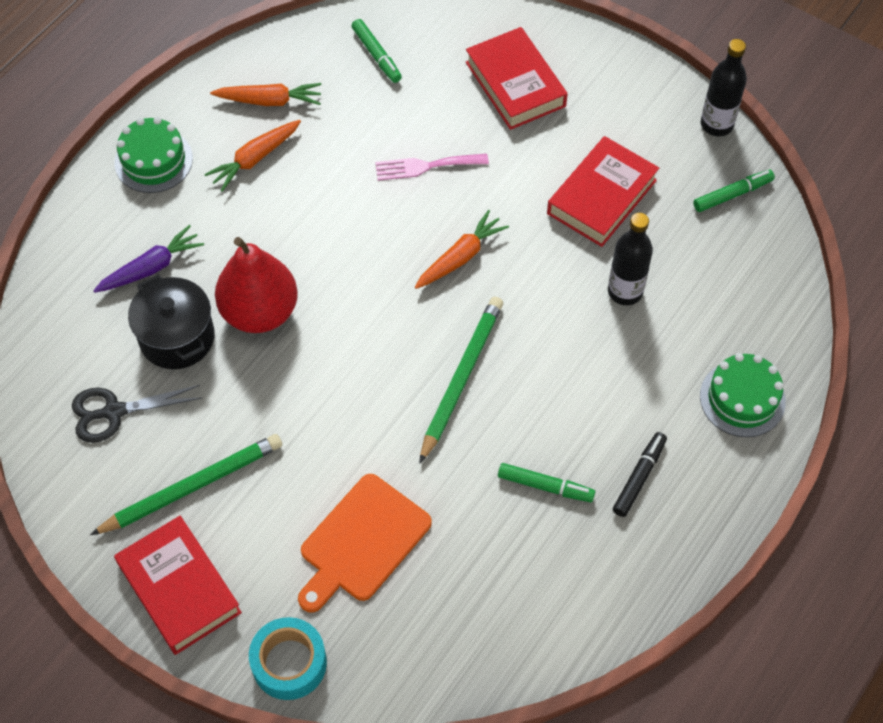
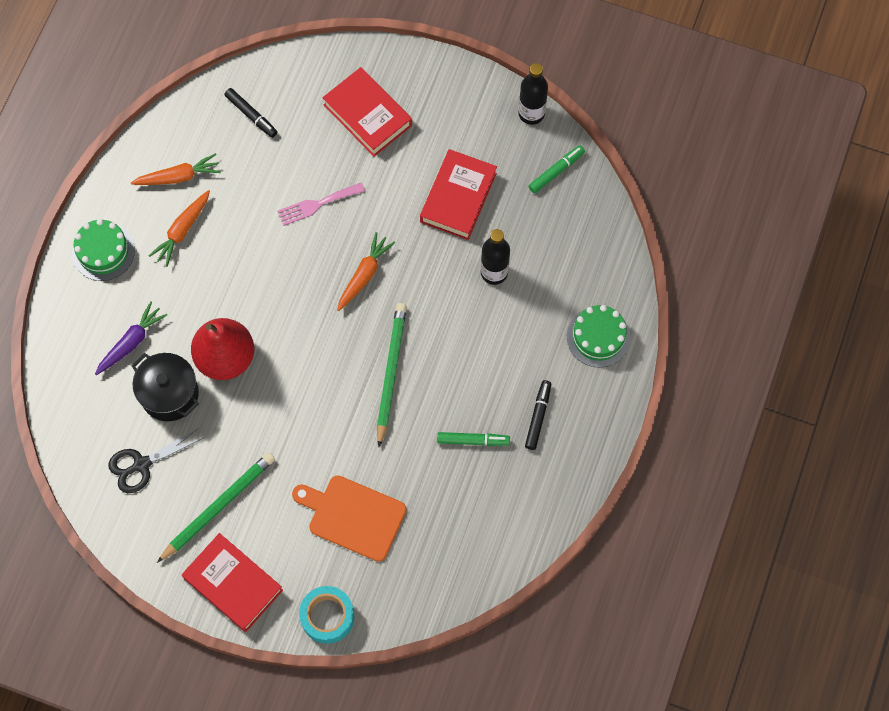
camera: 15 degrees left, 10 degrees up
orange cutting board [298,474,432,613] -> orange cutting board turned 90 degrees clockwise [292,475,407,562]
green marker [352,19,402,83] -> black marker [224,88,277,138]

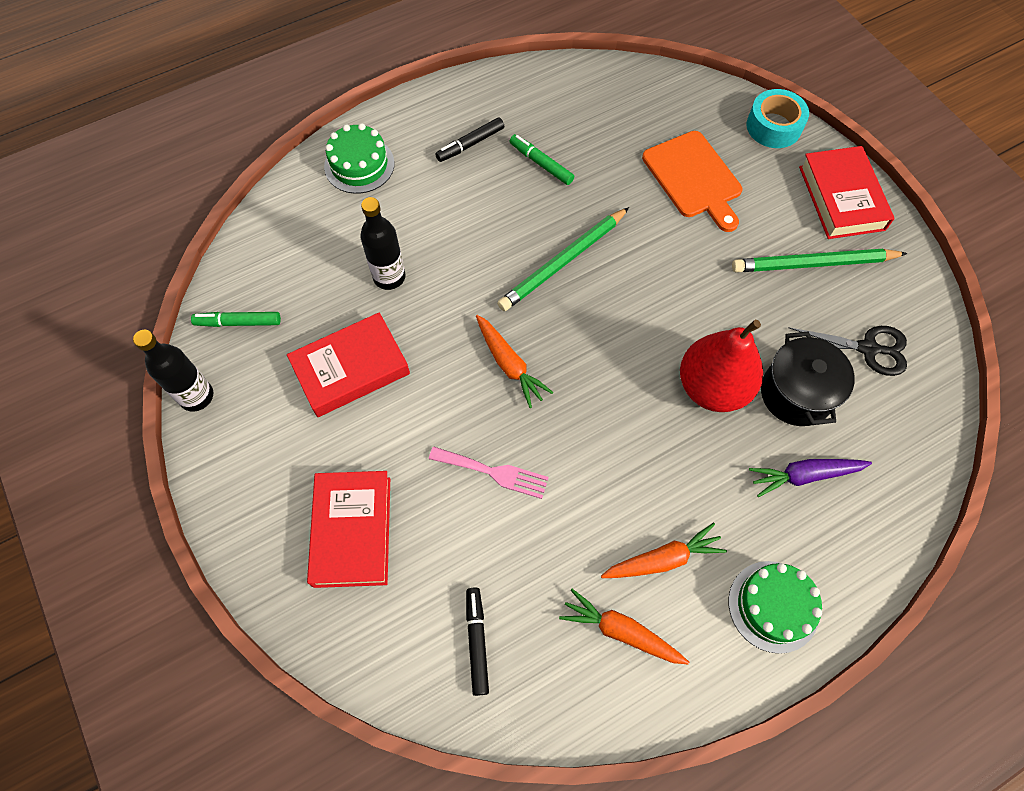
camera: 140 degrees left, 5 degrees down
orange carrot [337,232,395,311] -> orange carrot turned 105 degrees counterclockwise [476,315,553,408]

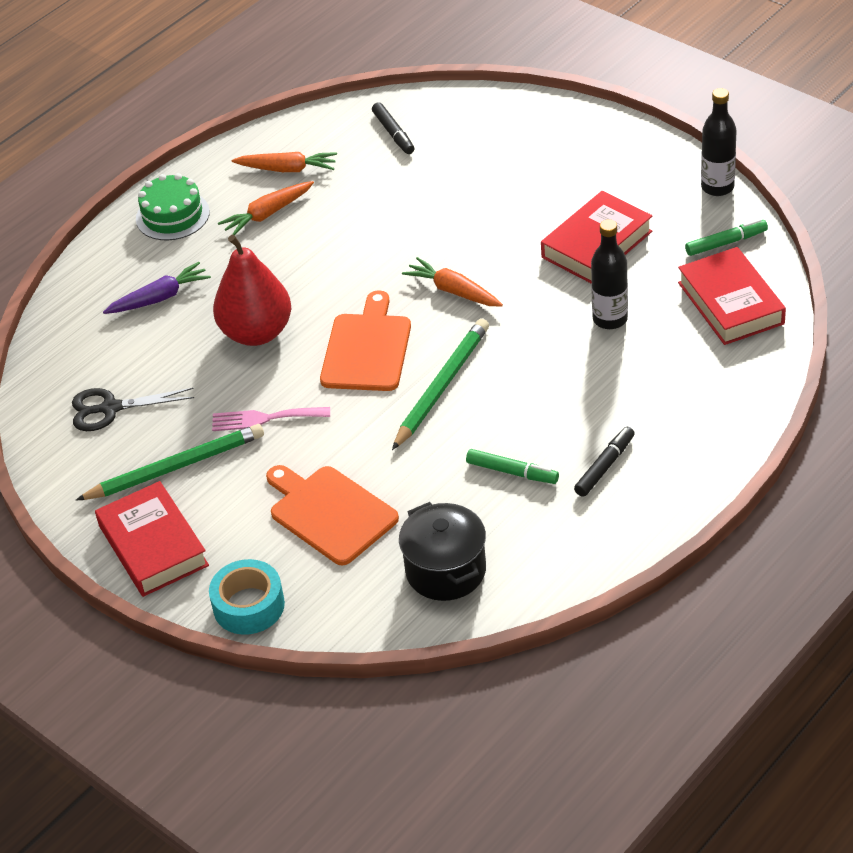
camera: 165 degrees right, 20 degrees down
red book [307,471,390,588] -> red book moved to [678,247,786,345]
green cake [324,123,394,194] -> none
pink fork [429,446,549,499] -> pink fork moved to [212,407,330,431]
black pot [761,331,855,426] -> black pot moved to [399,502,486,601]
none -> orange cutting board [320,290,411,391]

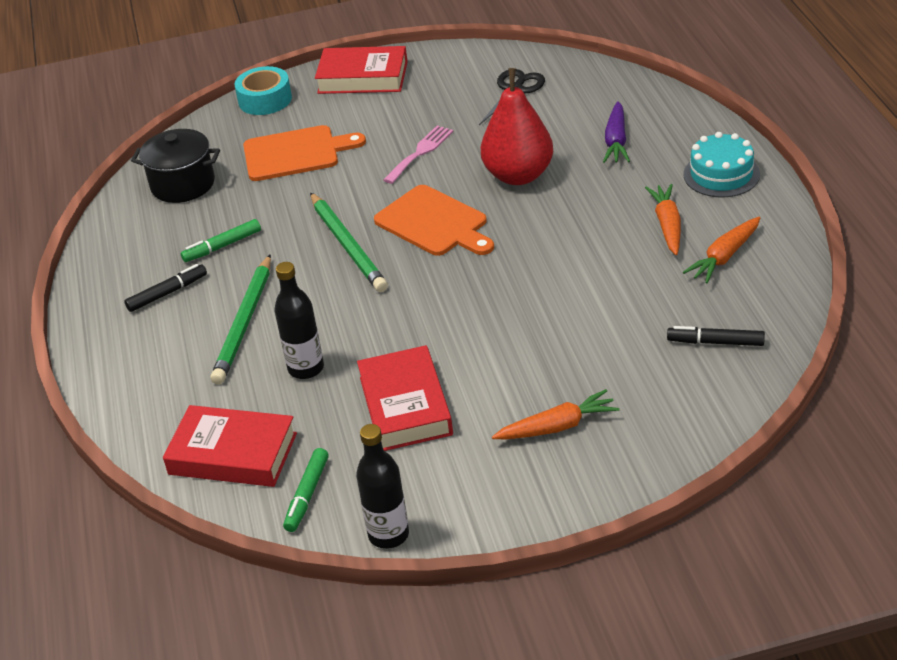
camera: 125 degrees right, 5 degrees down
green pencil [76,424,264,500] -> green pencil moved to [211,254,271,384]
green cake [136,173,210,241] -> turquoise cake [683,132,760,198]
orange carrot [402,257,503,306] -> orange carrot moved to [492,389,619,439]
black marker [574,427,635,497] -> black marker turned 105 degrees counterclockwise [124,264,207,312]

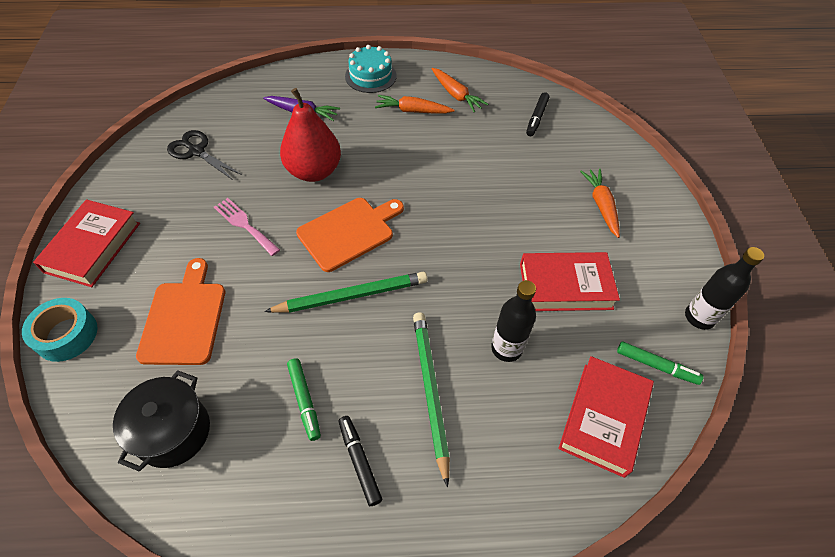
camera: 85 degrees left, 15 degrees up
green pencil [211,254,271,384] -> green pencil turned 120 degrees counterclockwise [413,312,450,487]

